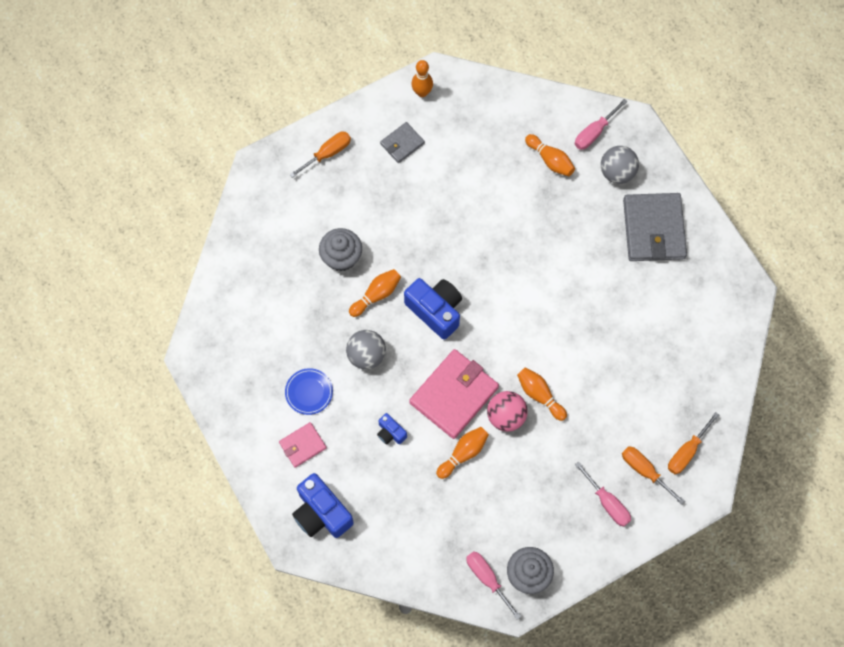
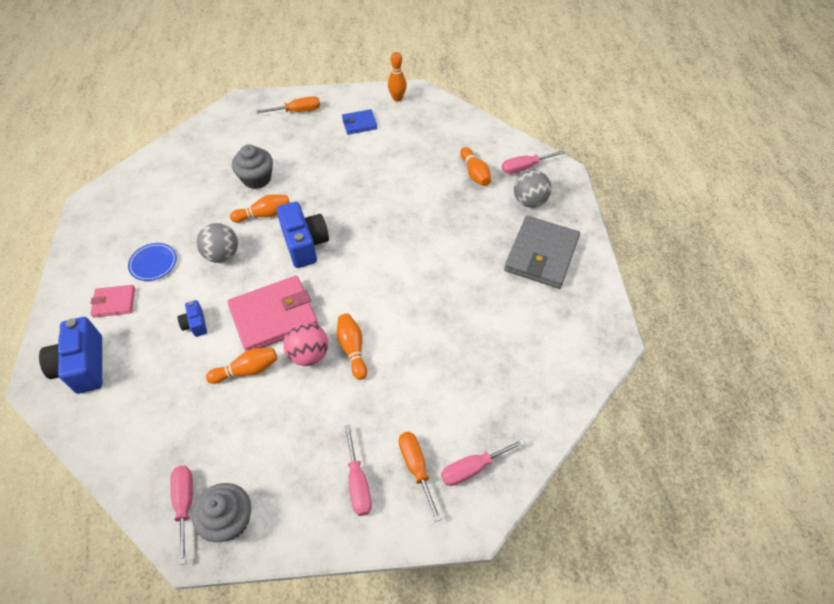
camera: 25 degrees right, 15 degrees down
grey wallet [380,122,425,163] -> blue wallet [342,109,377,135]
orange screwdriver [668,412,719,474] -> pink screwdriver [441,438,526,486]

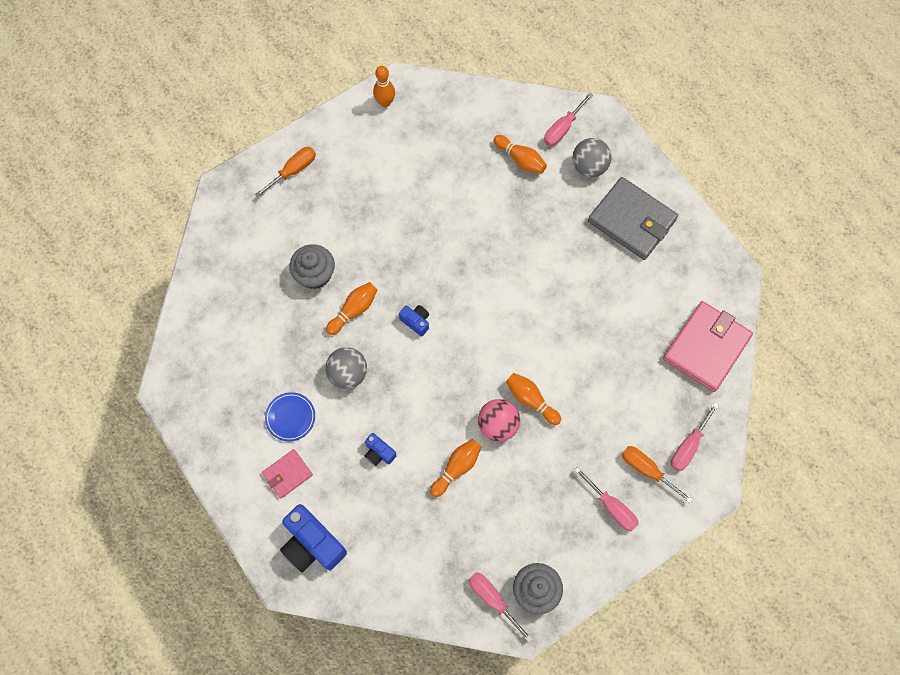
camera: 30 degrees left, 15 degrees up
pink wallet [227,276,318,352] -> pink wallet moved to [663,301,753,392]
blue camera [276,202,329,268] -> blue camera [399,305,429,336], size x0.51
blue wallet [342,109,377,135] -> none
grey wallet [504,216,580,289] -> grey wallet turned 45 degrees counterclockwise [588,177,678,260]

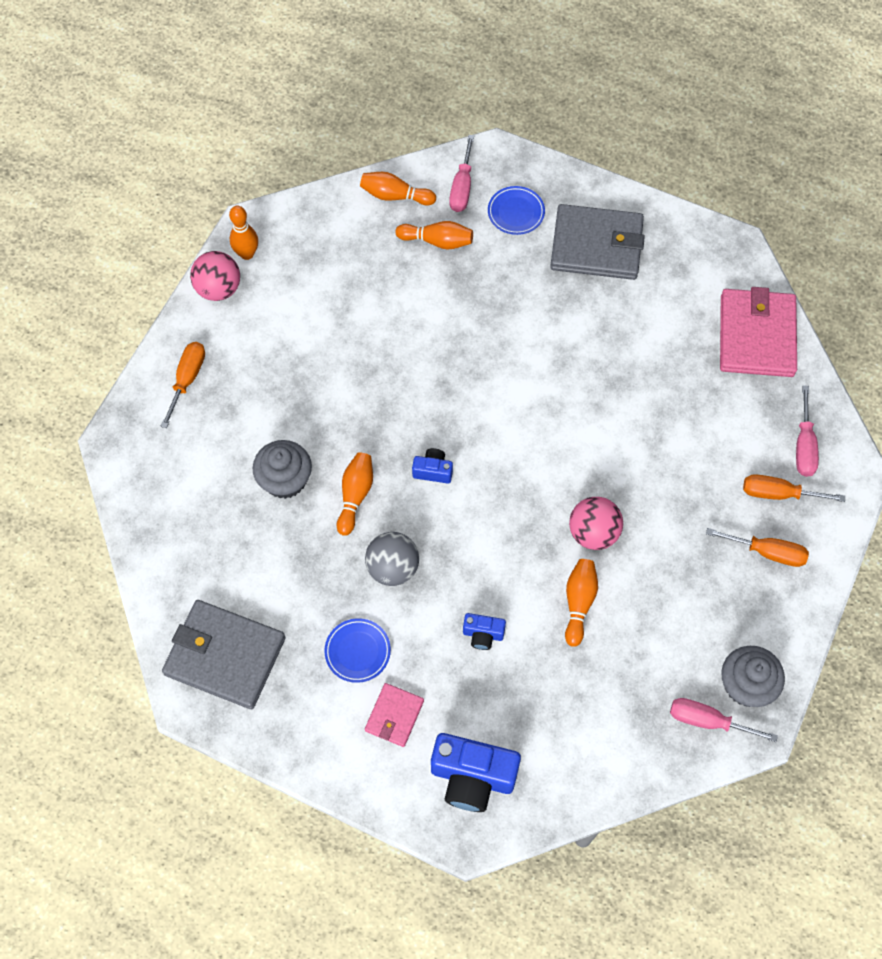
camera: 30 degrees left, 5 degrees down
orange bowling pin [506,373,561,425] -> orange bowling pin moved to [360,172,436,206]
grey ball [572,138,612,177] -> blue plate [488,186,545,235]
pink screwdriver [574,467,639,531] -> orange screwdriver [706,528,809,567]
none -> grey wallet [162,600,286,709]
none -> pink ball [190,251,240,301]

